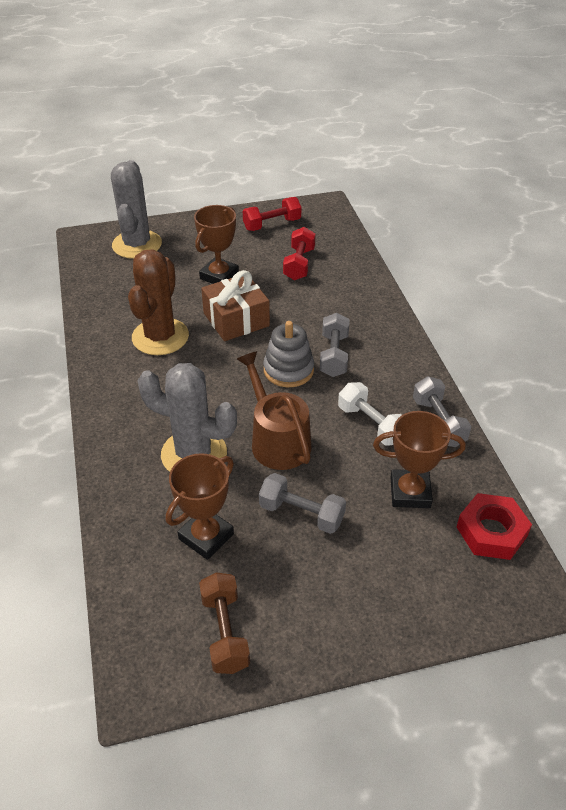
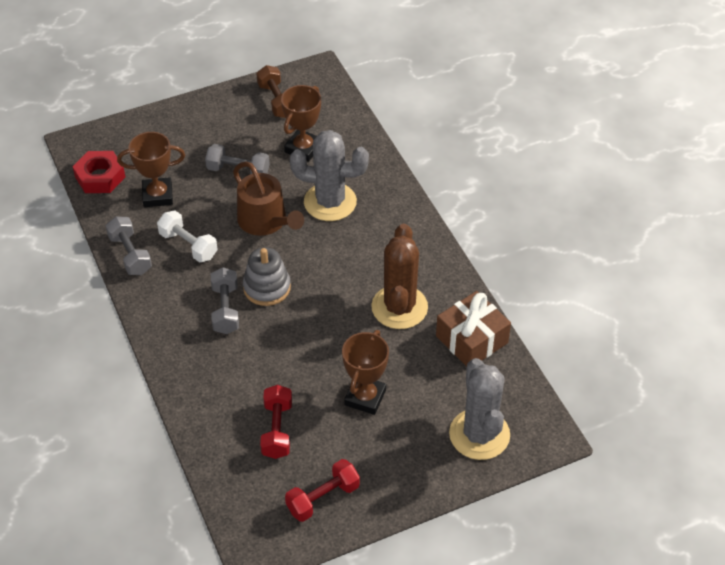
camera: 170 degrees right, 5 degrees up
brown gift [201,270,270,341] -> brown gift moved to [436,291,511,366]

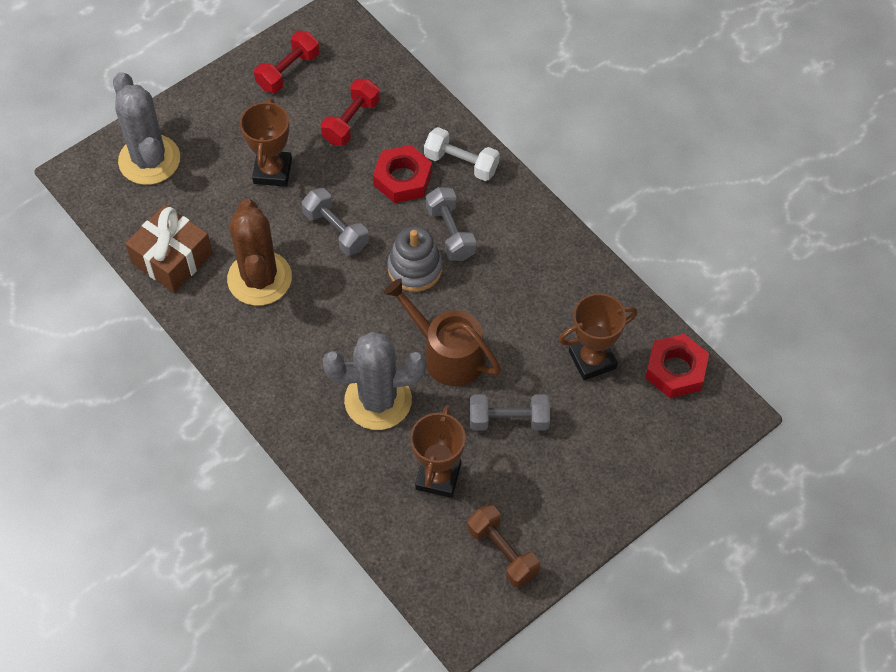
camera: 165 degrees right, 10 degrees up
grey dumbbell [106,216,152,275] -> grey dumbbell moved to [302,188,369,255]
white dumbbell [157,211,218,263] -> white dumbbell moved to [424,127,500,181]
red dumbbell [260,385,292,459] -> red dumbbell turned 45 degrees clockwise [321,79,380,146]
none -> red nut [373,145,432,203]

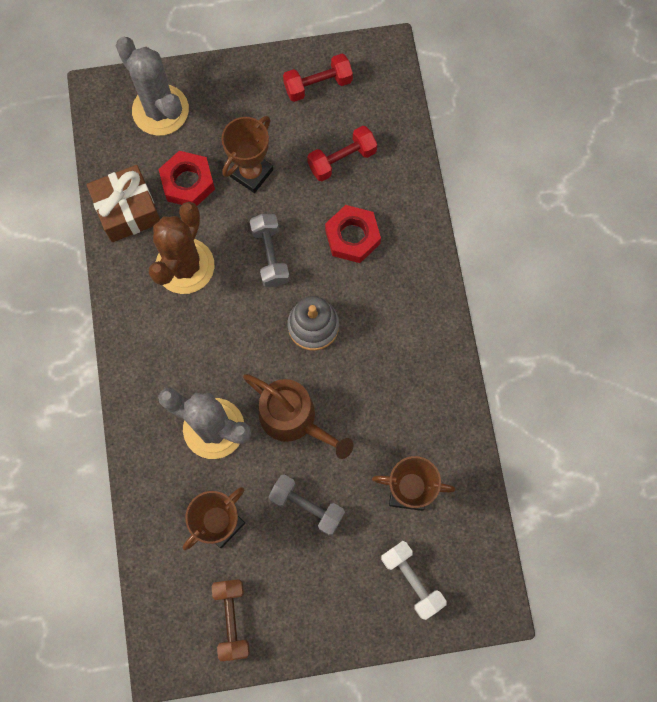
camera: 30 degrees right, 15 degrees up
grey cactus [113,72,180,185] -> grey cactus turned 45 degrees counterclockwise [116,37,189,136]
brown watering can [384,278,501,386] -> brown watering can turned 150 degrees clockwise [243,374,354,459]
white dumbbell [424,127,500,181] -> white dumbbell moved to [381,541,447,620]
grey dumbbell [426,187,476,261] -> none
red nut [645,334,709,398] -> red nut moved to [159,151,215,206]

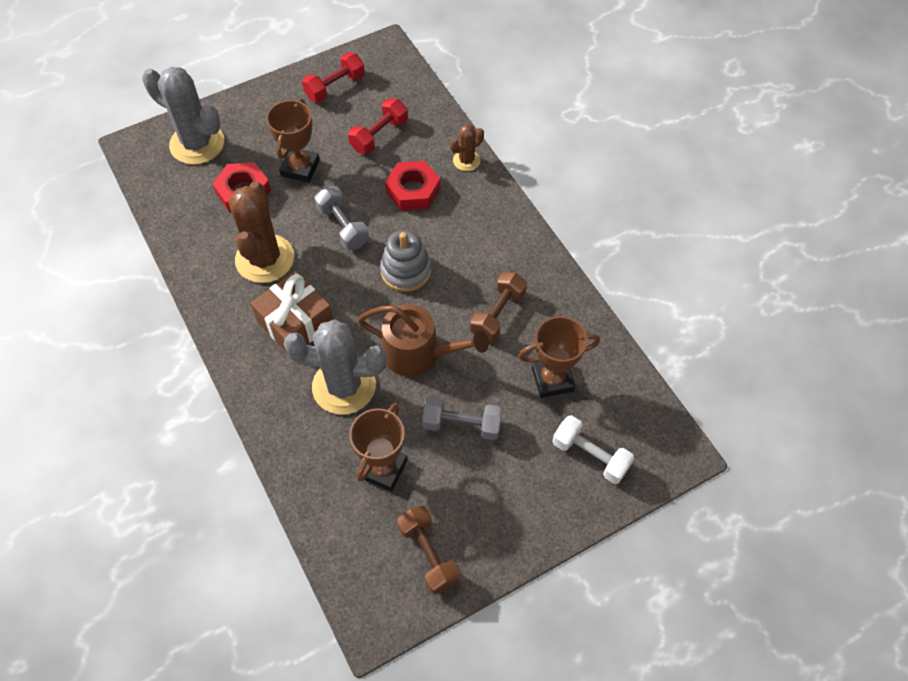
camera: 20 degrees left, 15 degrees down
brown gift [87,165,160,242] -> brown gift moved to [250,271,333,354]
none -> brown cactus [450,124,484,171]
none -> brown dumbbell [470,272,527,342]

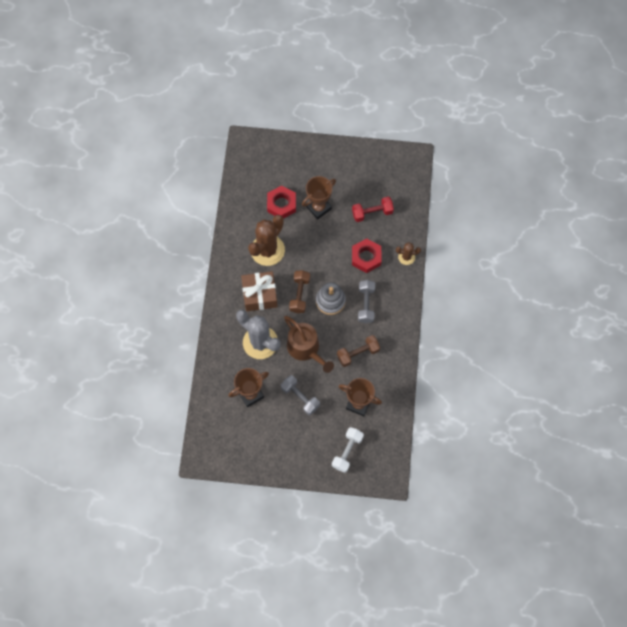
camera: 35 degrees right, 10 degrees up
grey cactus [142,67,224,165] -> none
red dumbbell [302,52,365,102] -> none
grey dumbbell [314,186,369,250] -> grey dumbbell moved to [358,280,375,323]
brown dumbbell [397,505,460,594] -> brown dumbbell moved to [289,270,310,313]
white dumbbell [552,415,634,484] -> white dumbbell turned 45 degrees clockwise [332,427,364,473]

